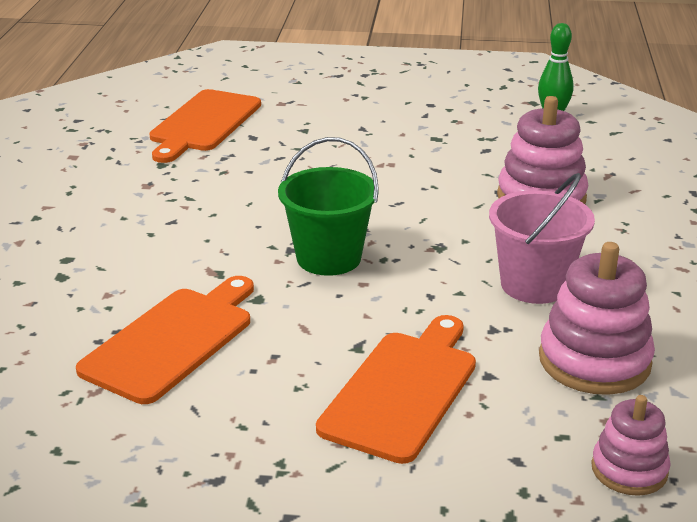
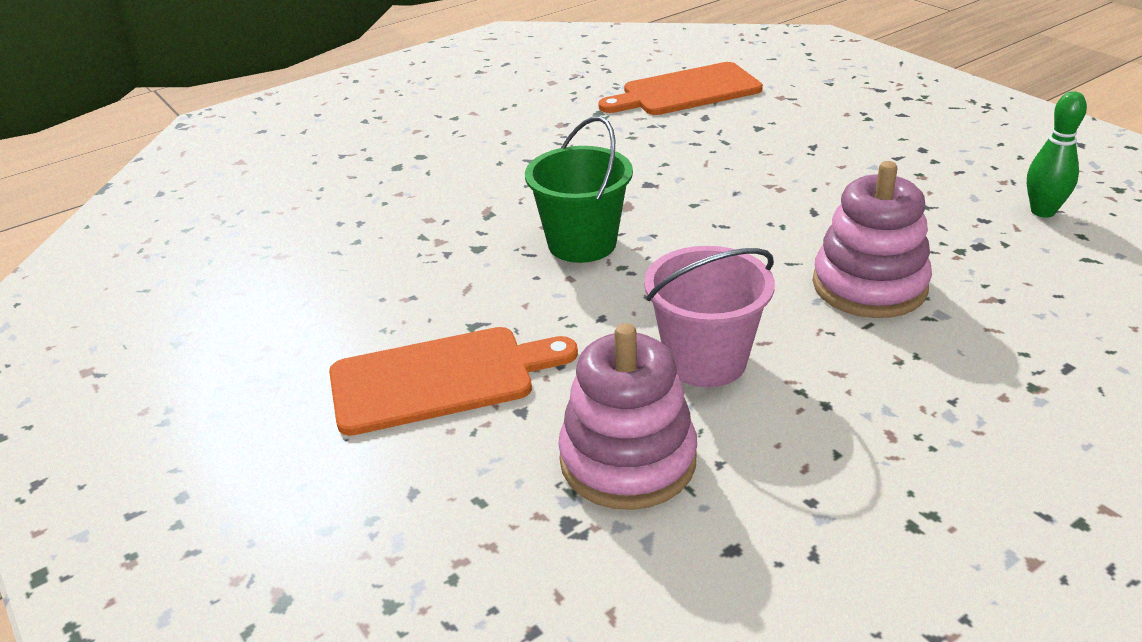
camera: 50 degrees right, 5 degrees up
orange cutting board [76,276,254,404] -> none
pink stacking toy [591,395,671,496] -> none

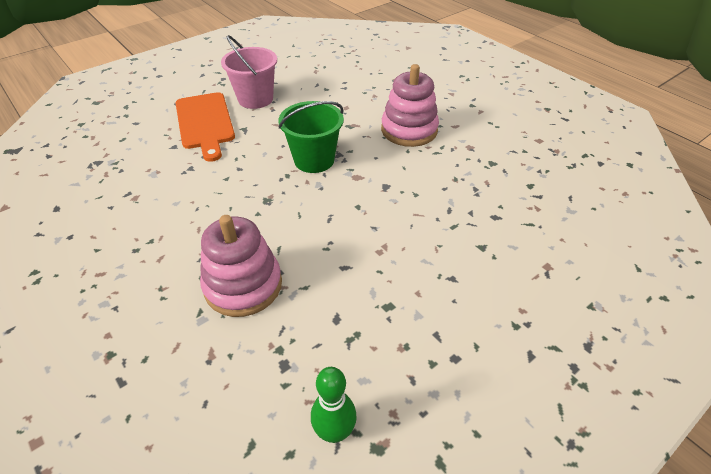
camera: 85 degrees right, 10 degrees up
pink stacking toy [558,323,697,510] -> pink stacking toy moved to [381,64,439,147]
orange cutting board [598,62,763,115] -> none
pink bucket [644,246,775,387] -> pink bucket moved to [221,35,277,109]

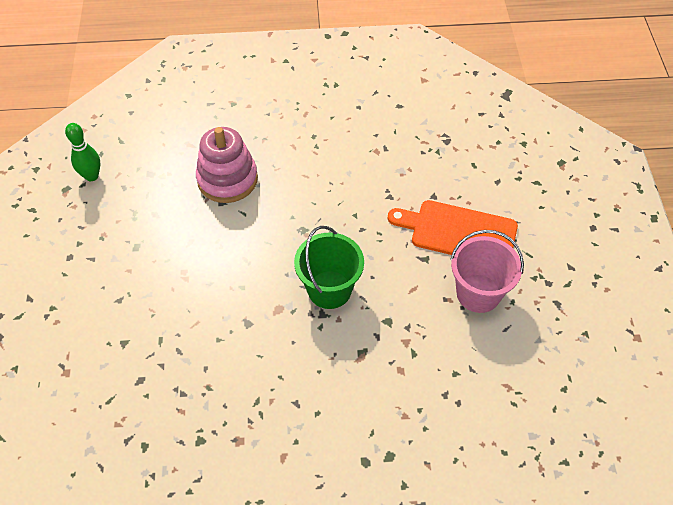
camera: 125 degrees right, 10 degrees up
pink stacking toy [381,64,439,147] -> none

